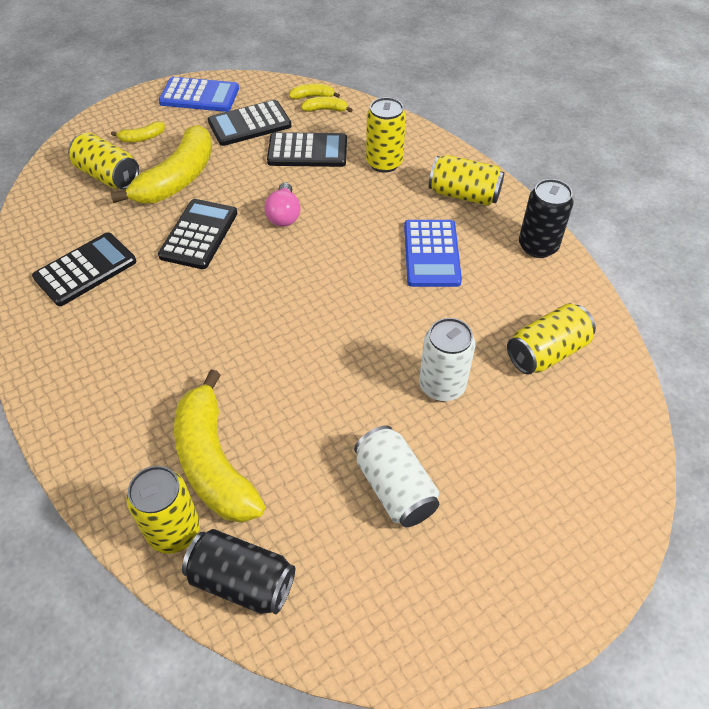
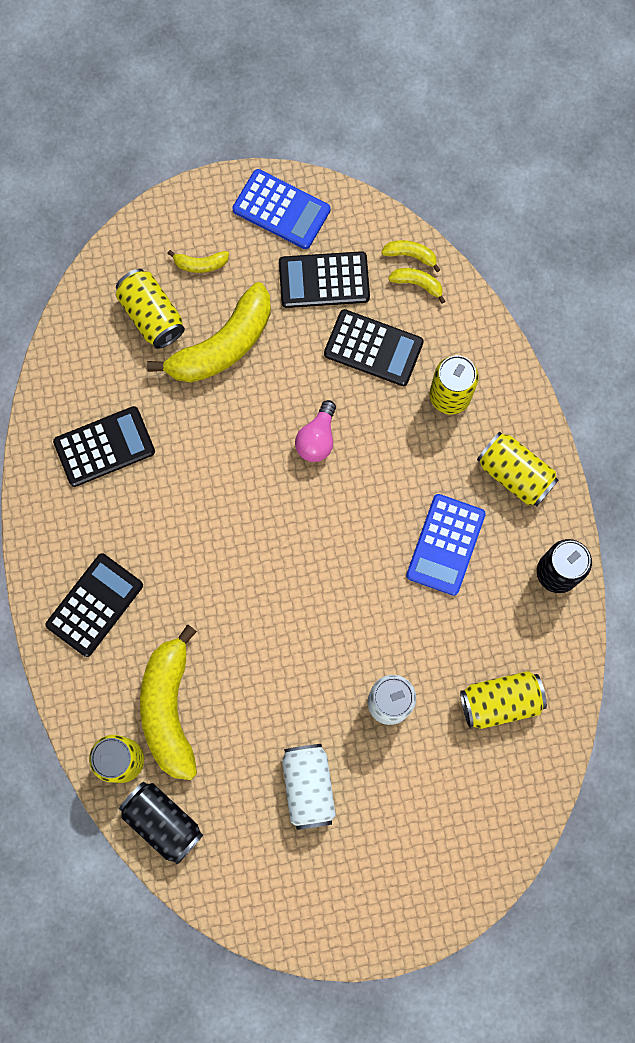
camera: 20 degrees right, 25 degrees up
black calculator [158,199,238,269] -> black calculator moved to [45,553,143,657]

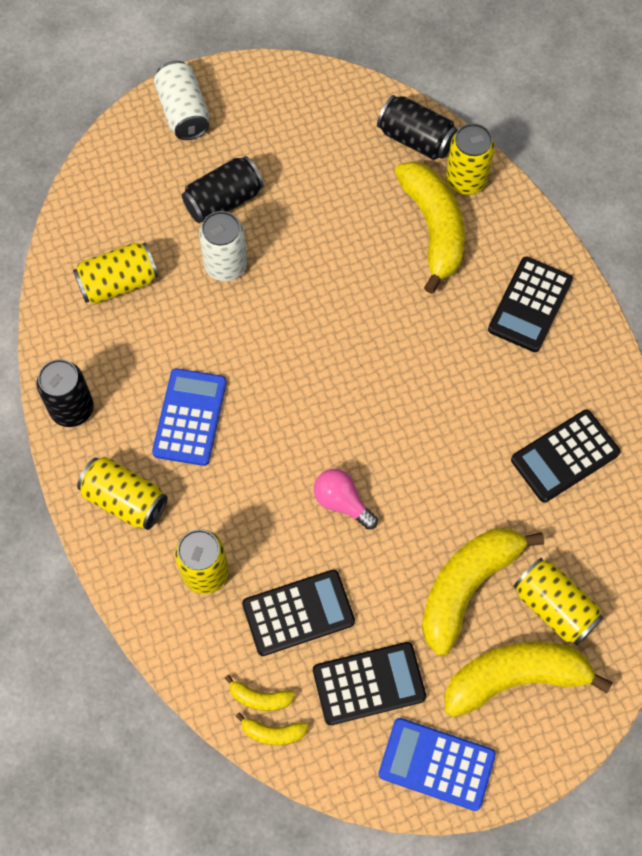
camera: 170 degrees right, 10 degrees down
yellow banana [167,250,229,273] -> yellow banana [444,642,612,717], size x2.32
white can [282,744,336,830] -> white can moved to [154,61,209,140]
pink light bulb [295,400,336,462] -> pink light bulb turned 60 degrees counterclockwise [314,469,378,530]
black calculator [324,309,424,386] -> black calculator turned 150 degrees clockwise [242,570,355,656]
none -> black can [182,156,264,223]

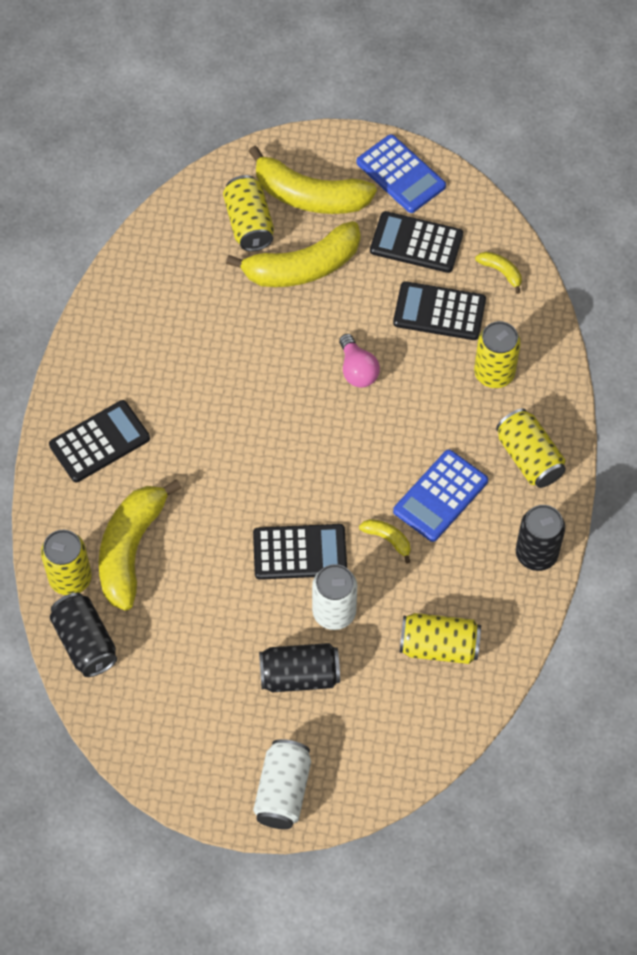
camera: 150 degrees left, 5 degrees down
yellow banana [236,712,308,745] -> yellow banana moved to [359,519,411,563]
black calculator [511,410,620,503] -> black calculator moved to [253,524,347,580]

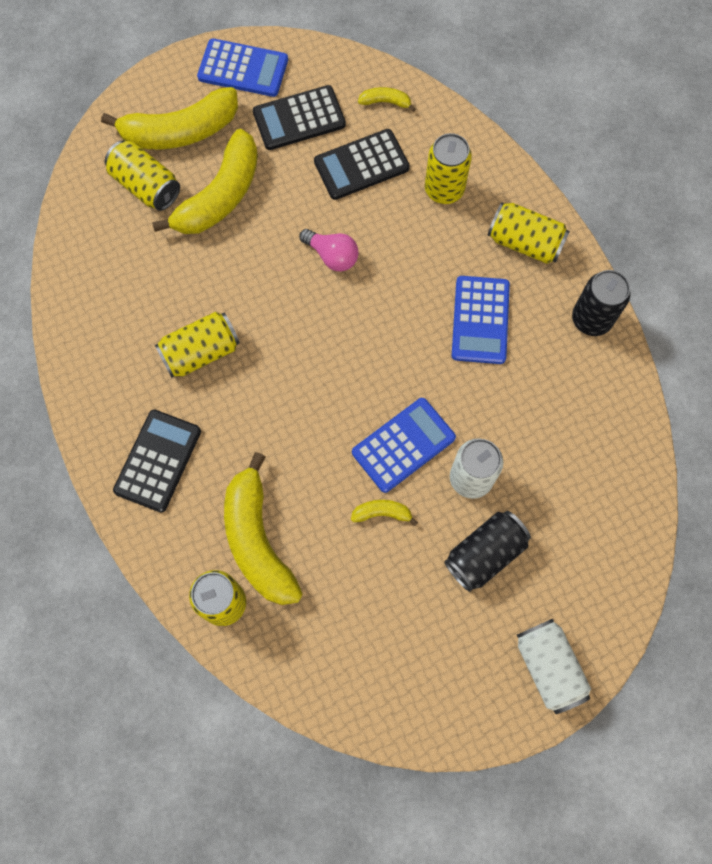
camera: 35 degrees left, 10 degrees up
black can [50,593,117,677] -> none
black calculator [253,524,347,580] -> blue calculator [352,398,456,493]
yellow banana [359,519,411,563] -> yellow banana moved to [351,500,418,526]
yellow can [399,613,481,664] -> yellow can moved to [155,312,240,378]

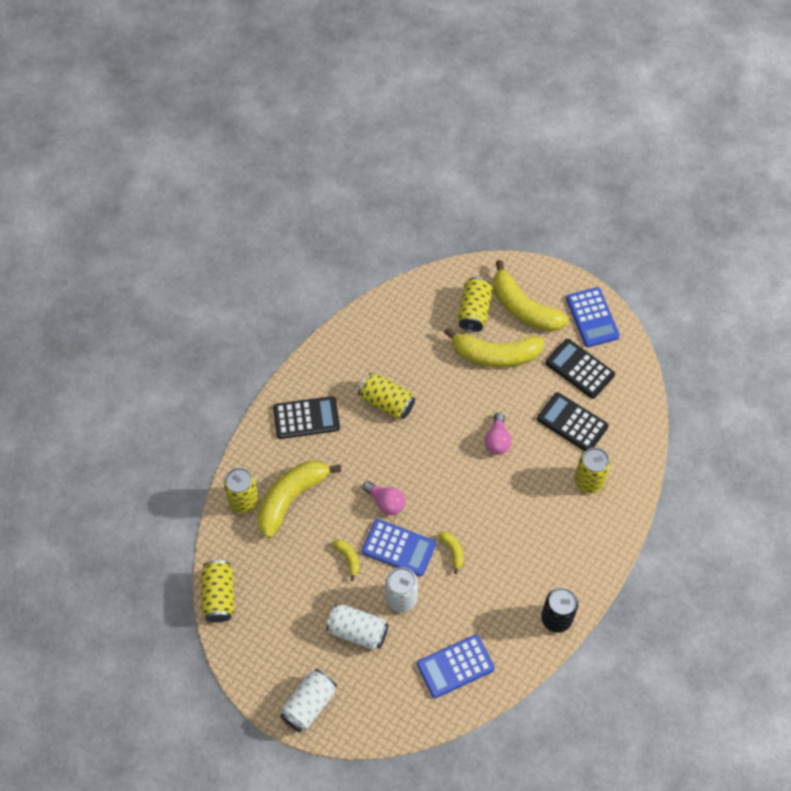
camera: 60 degrees right, 10 degrees down
yellow banana [358,87,416,112] -> yellow banana moved to [438,531,464,574]
black can [444,511,531,592] -> white can [326,604,389,650]
blue calculator [452,276,510,364] -> blue calculator moved to [417,635,495,698]
yellow can [488,202,570,264] -> yellow can moved to [201,560,234,622]
none -> pink light bulb [363,481,405,515]

